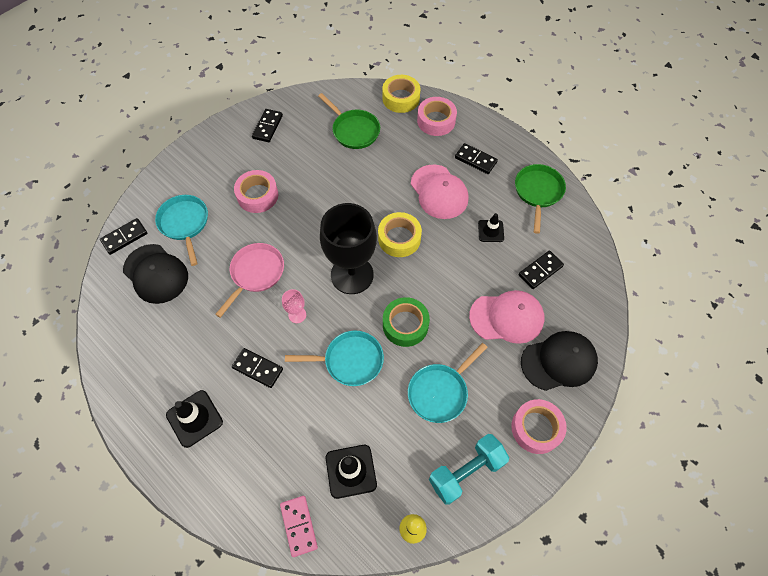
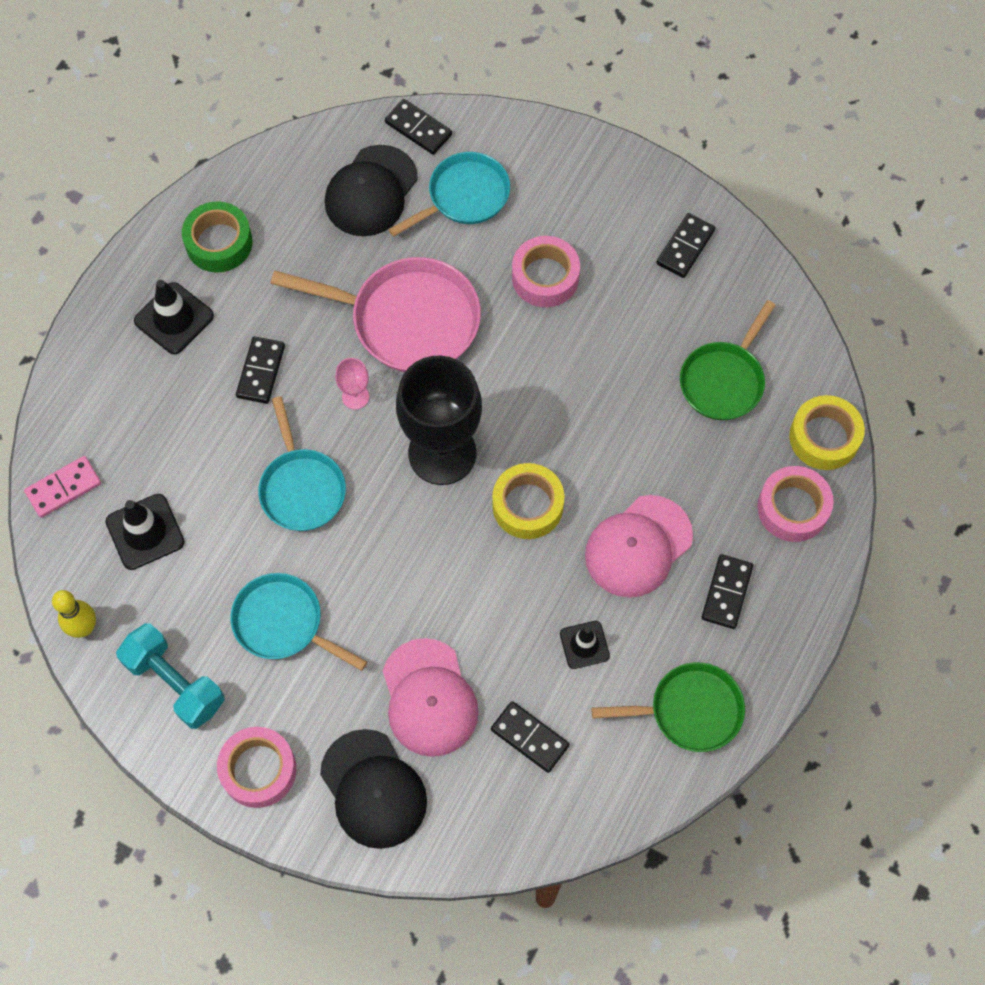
camera: 75 degrees right, 5 degrees up
pink pan [215,243,284,318] -> pink pan [270,257,481,372], size x1.52
black domino [252,109,283,142] -> black domino turned 60 degrees counterclockwise [657,213,715,278]
green tape [383,297,430,347] -> green tape moved to [182,201,252,272]

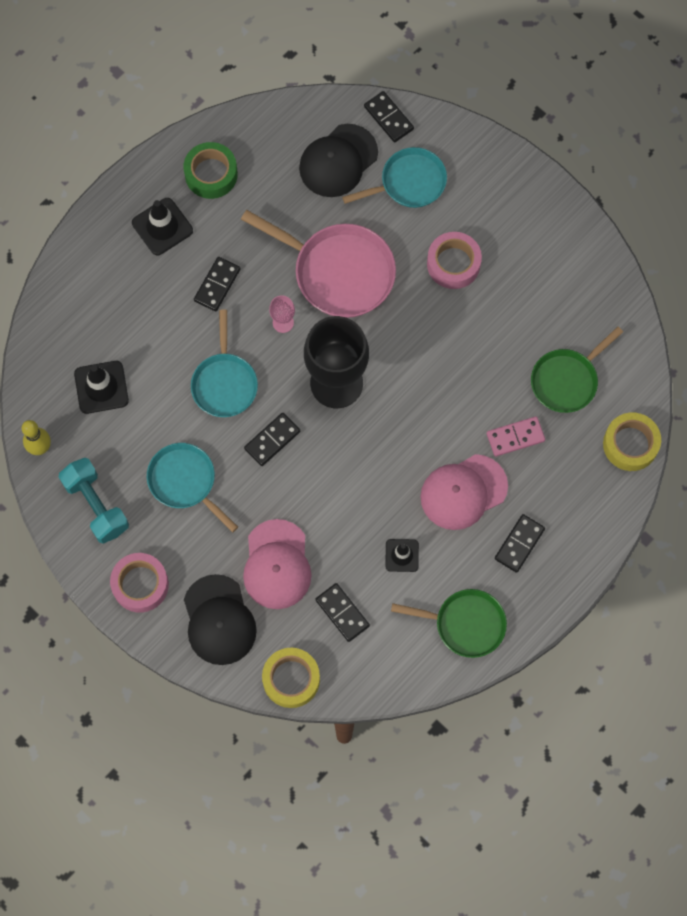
camera: 15 degrees right, 5 degrees up
pink domino [24,456,101,518] -> pink domino moved to [487,417,545,457]
yellow tape [492,463,564,539] -> yellow tape moved to [262,648,320,708]
black domino [657,213,715,278] -> black domino moved to [244,413,300,466]
pink tape [757,466,834,542] -> none

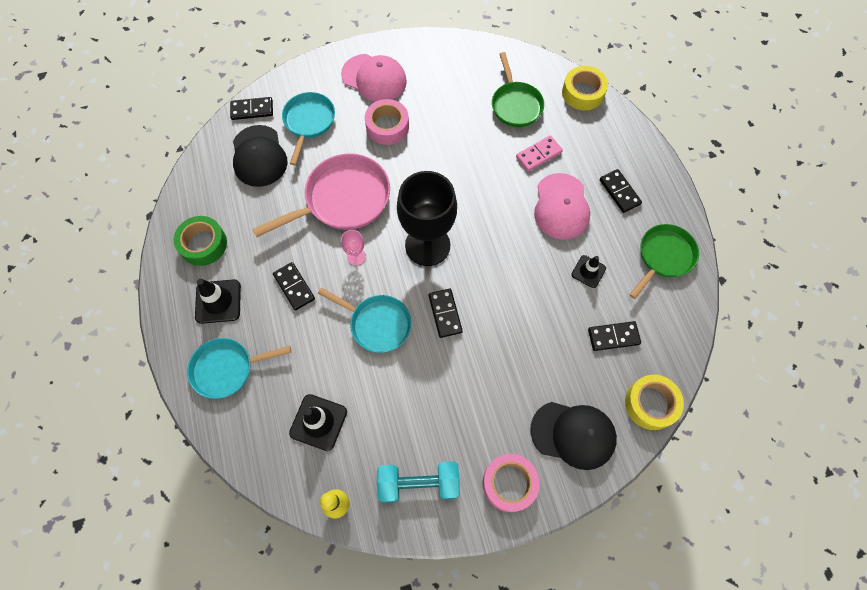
camera: 60 degrees left, 5 degrees down
turquoise pan [147,443,238,532] -> turquoise pan moved to [187,338,291,399]
pink cap [243,519,311,609] -> pink cap moved to [341,54,407,102]
pink domino [487,417,545,457] -> pink domino turned 45 degrees clockwise [516,135,563,171]

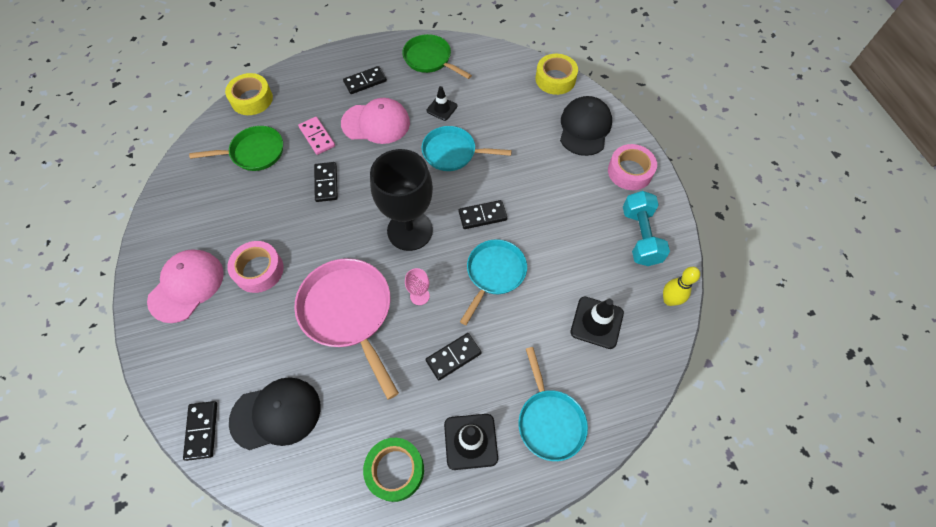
camera: 90 degrees left, 5 degrees down
turquoise pan [282,92,335,165] -> turquoise pan moved to [421,126,512,171]
black domino [588,321,641,351] -> black domino moved to [314,162,338,202]

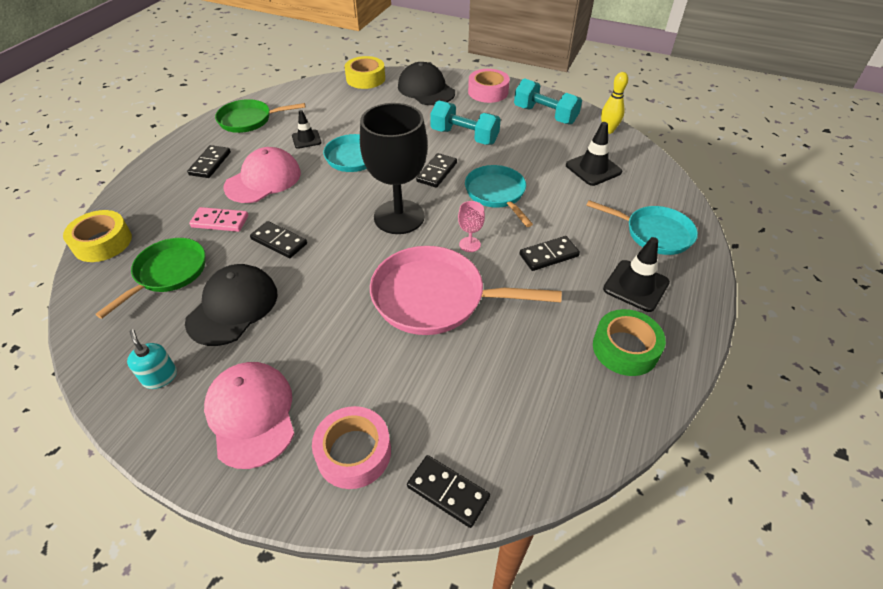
camera: 50 degrees left, 15 degrees down
pink tape [227,241,284,293] -> pink tape moved to [312,406,391,489]
black cap [229,377,320,450] -> black cap moved to [185,264,277,346]
black domino [425,333,481,380] -> black domino turned 60 degrees clockwise [520,236,580,271]
none -> turquoise soap dispenser [127,329,177,389]
none -> turquoise dumbbell [430,101,501,145]

